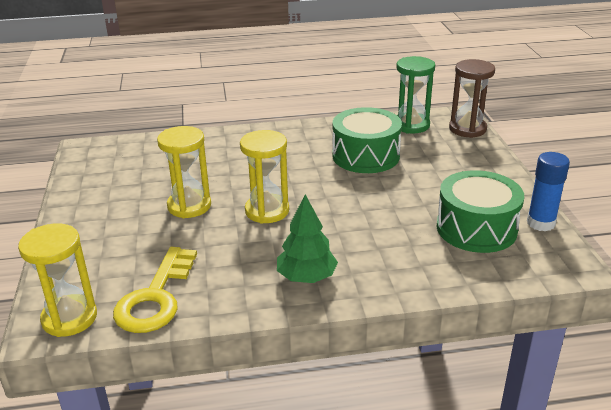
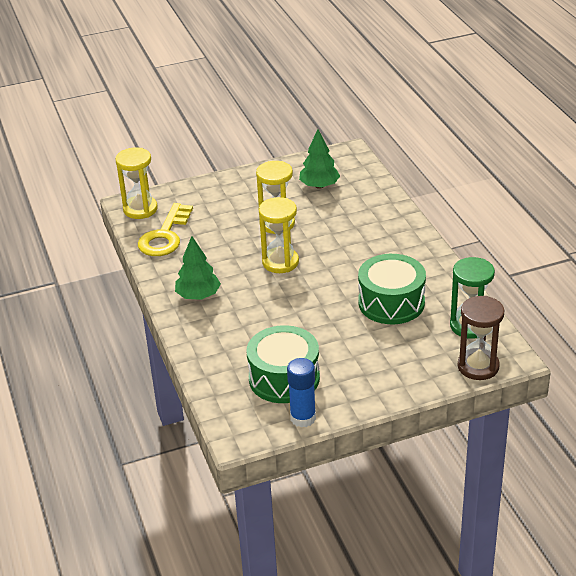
camera: 80 degrees right, 5 degrees up
yellow key [113,247,197,333] -> yellow key turned 75 degrees counterclockwise [138,203,193,256]
none -> green tree [299,129,340,189]

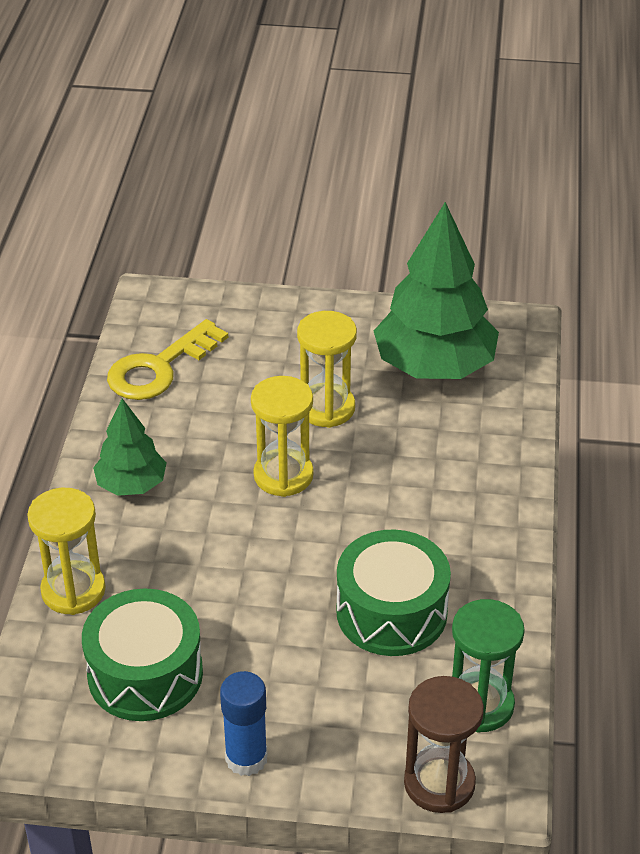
camera: 25 degrees right, 5 degrees up
yellow hourglass [115,147,158,219] -> yellow hourglass moved to [27,488,106,615]
blue glue stick [287,358,316,427] -> blue glue stick moved to [220,671,268,776]
green tree [299,129,340,189] -> green tree [374,202,499,379], size x1.84

